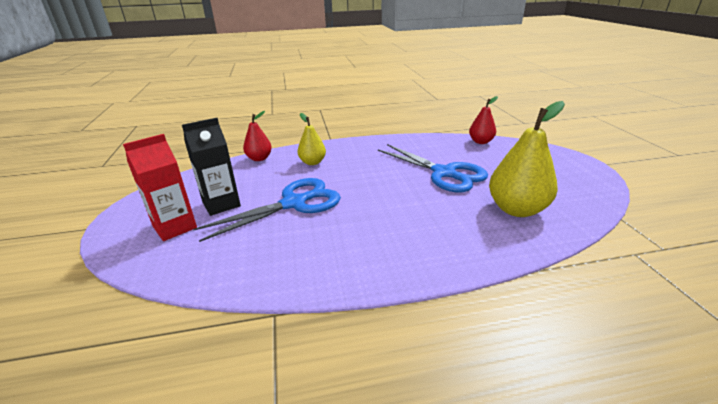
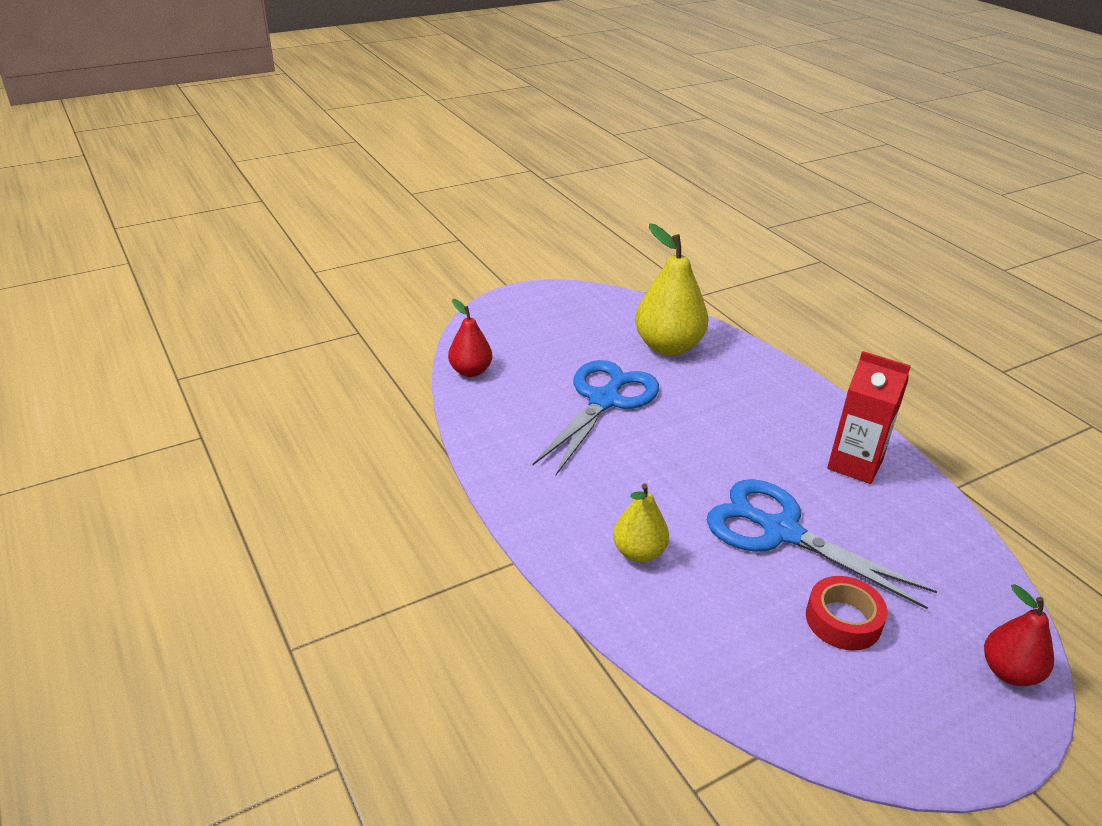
camera: 110 degrees left, 5 degrees up
red carton [123,134,197,241] -> red carton moved to [827,351,911,484]
black carton [182,118,241,216] -> red tape [806,576,888,651]
red pear [243,111,272,161] -> red pear moved to [984,584,1054,686]

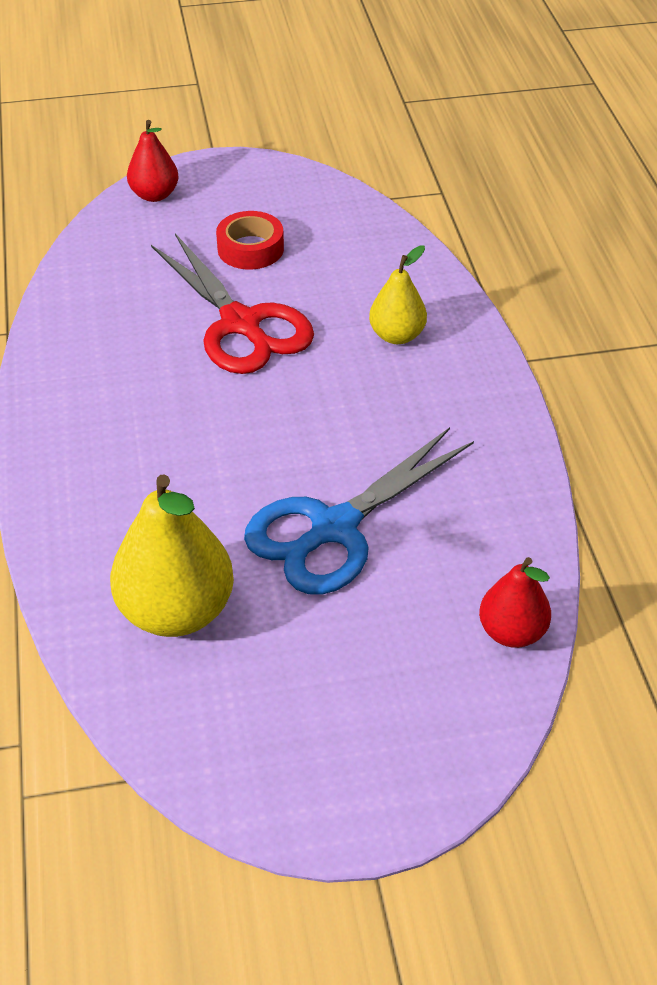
camera: 160 degrees left, 10 degrees up
blue scissors [707,479,937,609] -> red scissors [151,233,314,374]
red carton [827,351,911,484] -> none

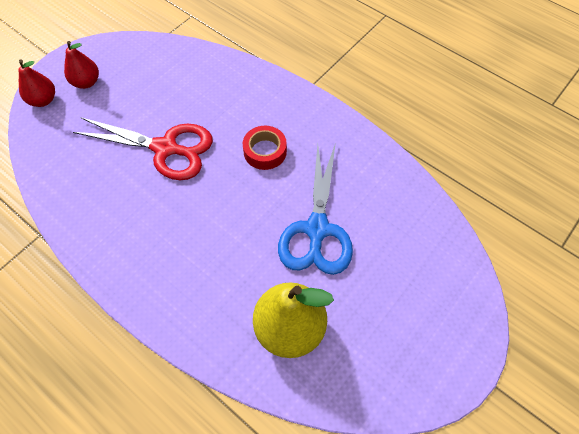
camera: 40 degrees left, 15 degrees up
red tape [216,211,284,269] -> red tape moved to [243,126,287,170]
yellow pear [369,245,427,344] -> none
red pear [479,557,551,648] -> red pear moved to [64,41,99,89]

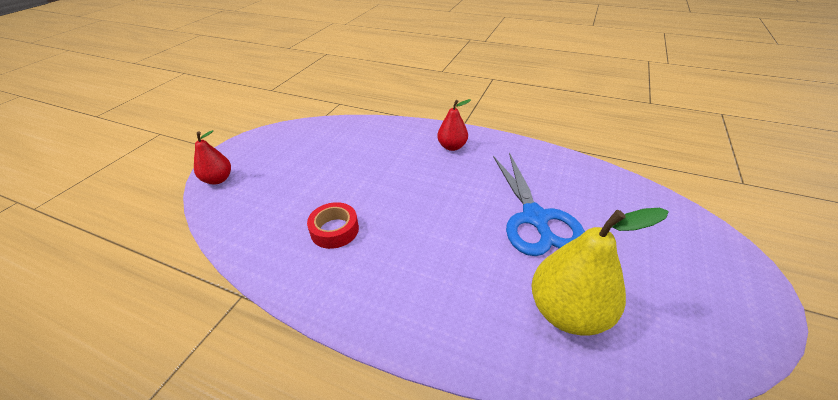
camera: 15 degrees left, 20 degrees down
red pear [64,41,99,89] -> red pear moved to [437,99,471,151]
red scissors [73,117,213,180] -> none
red tape [243,126,287,170] -> red tape moved to [307,202,359,249]

